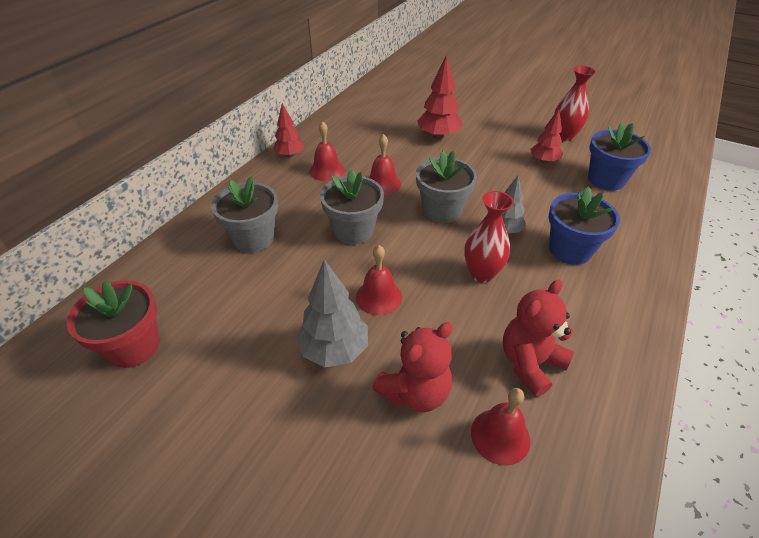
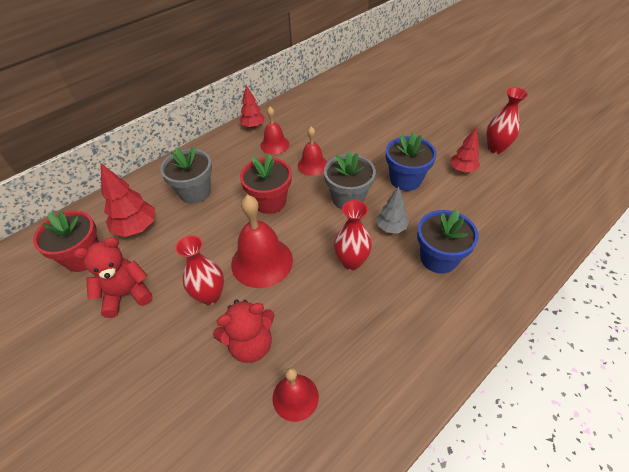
camera: 20 degrees right, 5 degrees up
grey tree [296,259,368,367] -> red vase [175,235,224,305]
grey flower pot [320,168,384,244] -> red flower pot [240,154,292,214]
red bell [356,245,402,315] -> red bell [231,195,293,288], size x1.67
red tree [417,55,462,139] -> red tree moved to [101,163,155,237]
red teddy bear [503,280,574,397] -> red teddy bear moved to [74,237,153,318]
blue flower pot [588,121,651,191] -> blue flower pot moved to [386,132,437,191]

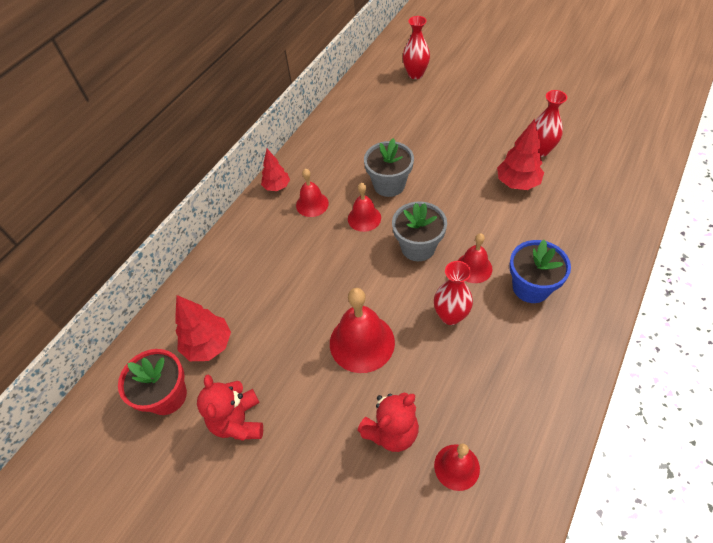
camera: 15 degrees left, 5 degrees up
red teddy bear [74,237,153,318] -> red teddy bear turned 60 degrees counterclockwise [197,374,263,441]
grey flower pot [160,146,212,204] -> grey flower pot moved to [364,138,414,197]
red vase [175,235,224,305] -> red vase moved to [403,16,430,79]
red flower pot [240,154,292,214] -> none
grey tree [376,186,409,233] -> red bell [458,233,492,283]
blue flower pot [386,132,437,191] -> none
red tree [450,127,480,173] -> red tree [497,119,544,190], size x1.52

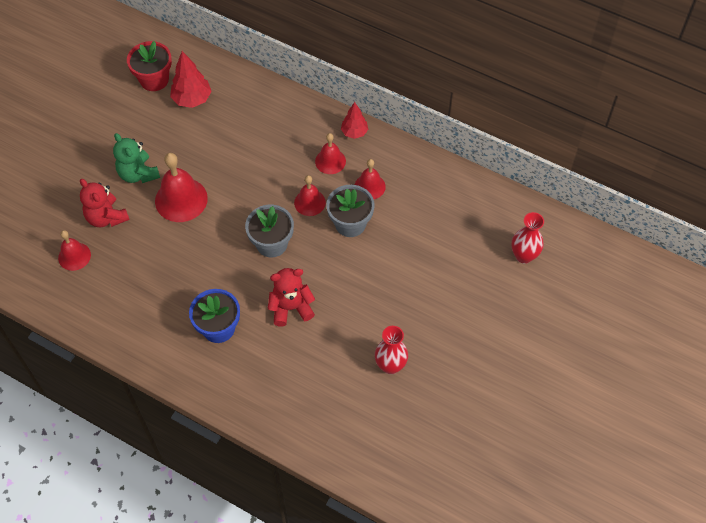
camera: 85 degrees right, 5 degrees up
red teddy bear [197,374,263,441] -> red teddy bear moved to [268,268,315,327]
red vase [434,261,473,325] -> none
red bell [458,233,492,283] -> red bell moved to [355,159,386,199]
red tree [497,119,544,190] -> none
none -> green teddy bear [113,133,160,183]

